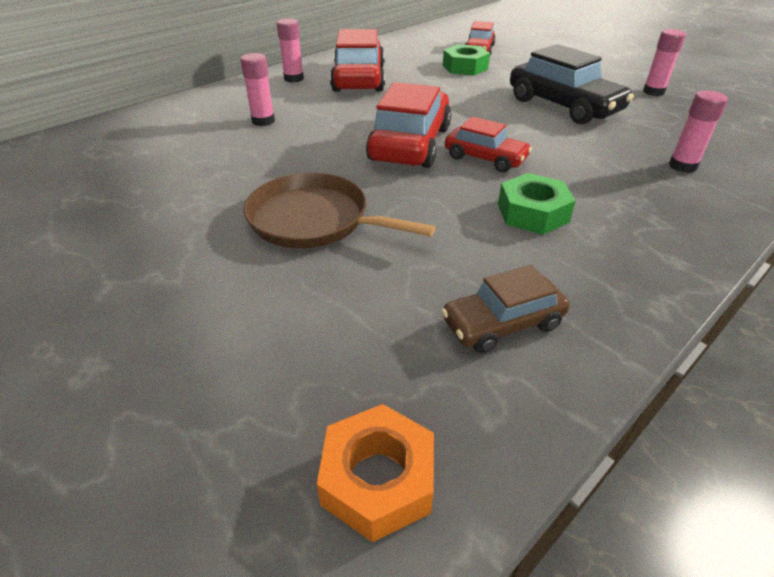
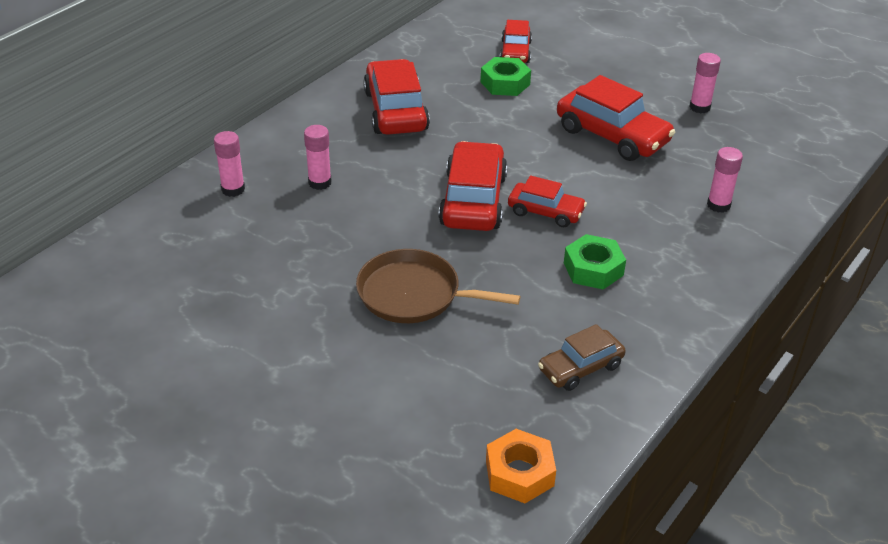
camera: 10 degrees left, 0 degrees up
pink glue stick [277,18,304,83] -> pink glue stick moved to [214,131,245,197]
black car [510,44,634,125] -> red car [557,75,675,161]

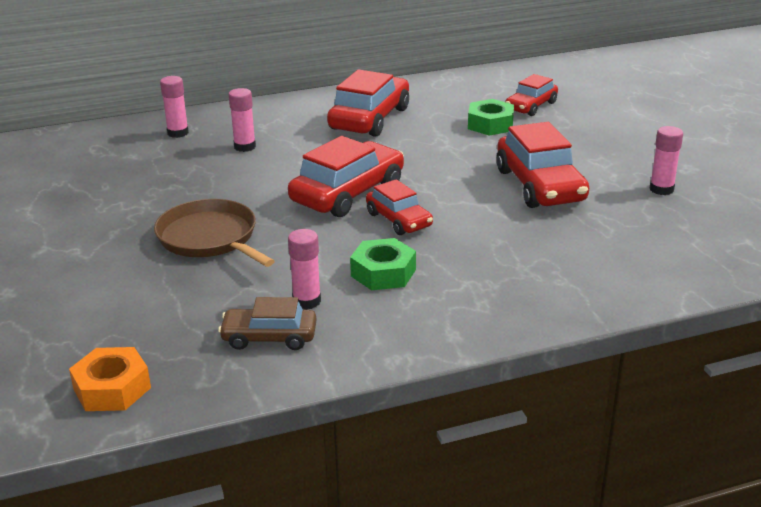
camera: 35 degrees right, 10 degrees down
pink glue stick [707,147,743,213] -> pink glue stick moved to [288,229,321,310]

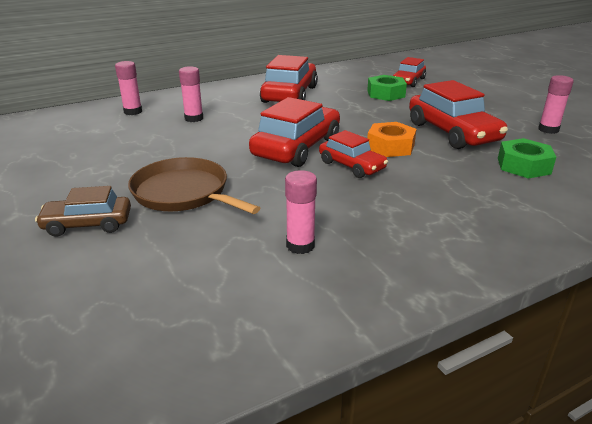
camera: 10 degrees left, 0 degrees up
orange nut [69,347,151,411] -> orange nut moved to [367,122,417,157]
brown car [218,297,317,350] -> brown car moved to [35,186,131,237]
green nut [350,238,416,290] -> green nut moved to [498,138,556,179]

